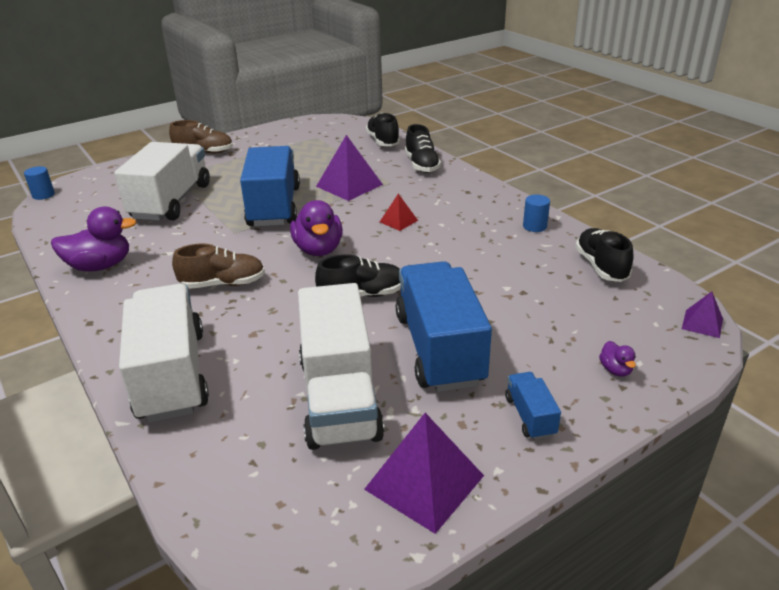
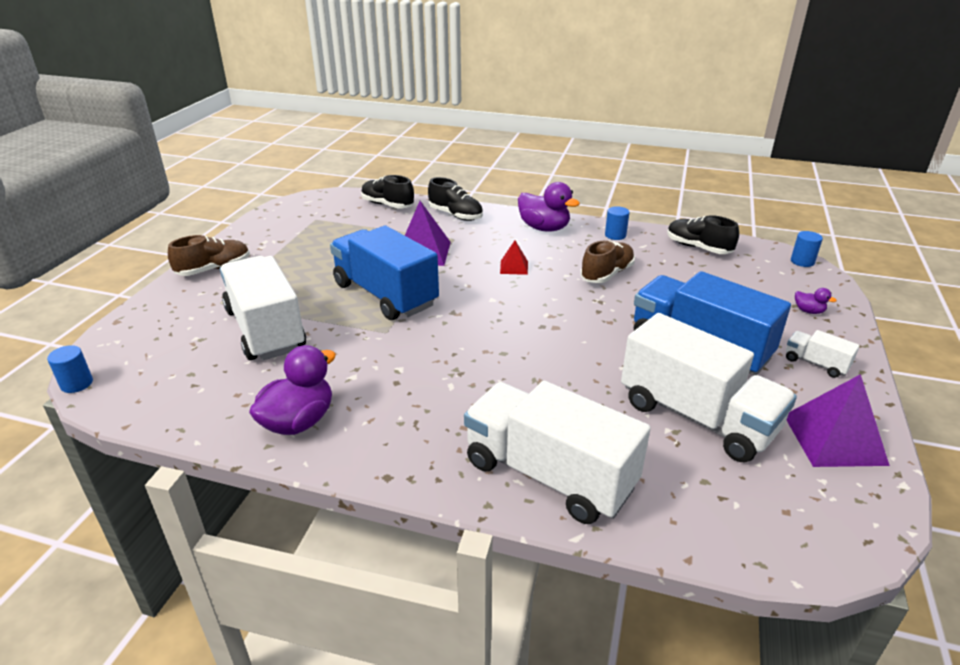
camera: 40 degrees left, 0 degrees up
brown shoe [172,243,265,289] -> brown shoe moved to [580,241,635,283]
purple duck [290,200,343,256] -> purple duck moved to [518,182,580,232]
black shoe [315,254,401,297] -> none
blue truck [505,372,561,440] -> white truck [786,330,860,378]
purple pyramid [682,292,723,338] -> blue cylinder [791,231,823,267]

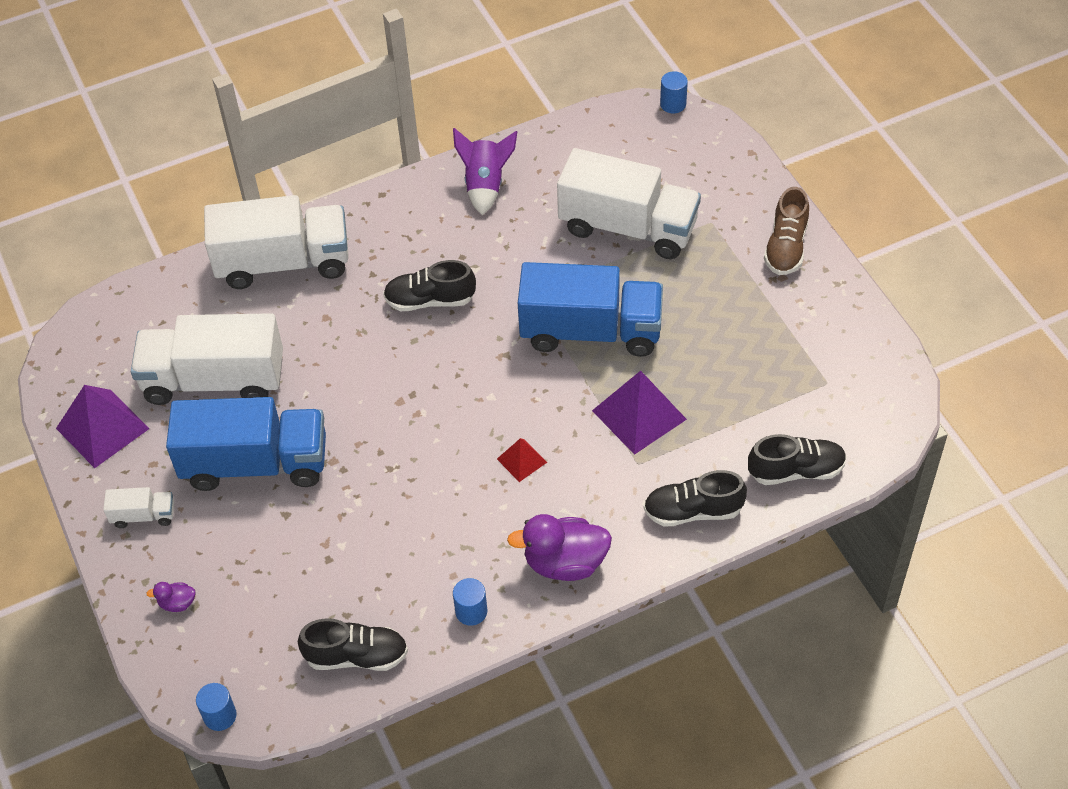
camera: 140 degrees right, 20 degrees up
purple duck [249,345,336,435] -> purple rocket [453,128,517,215]
brown shoe [580,241,635,283] -> none
none -> black shoe [383,260,476,311]

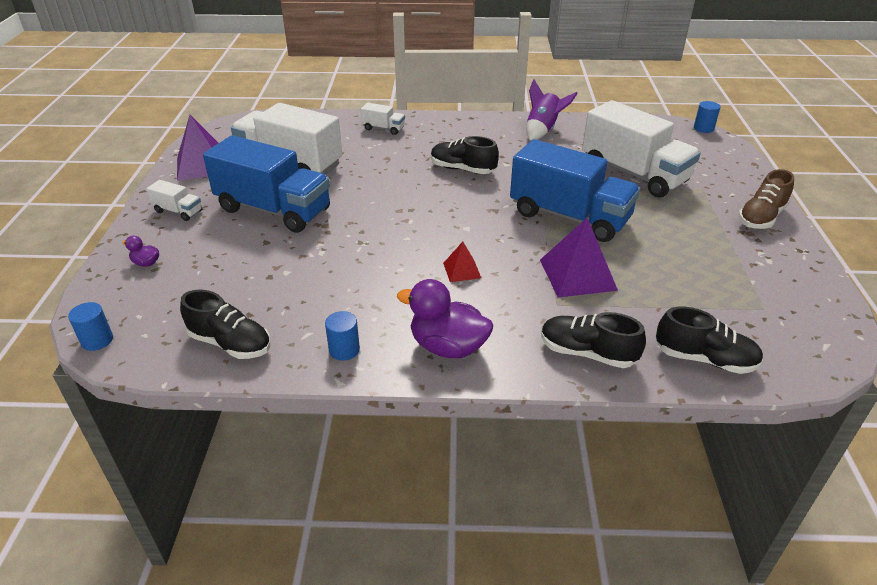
camera: 25 degrees right, 15 degrees down
white truck [204,195,349,289] -> white truck [361,103,405,135], size x0.43

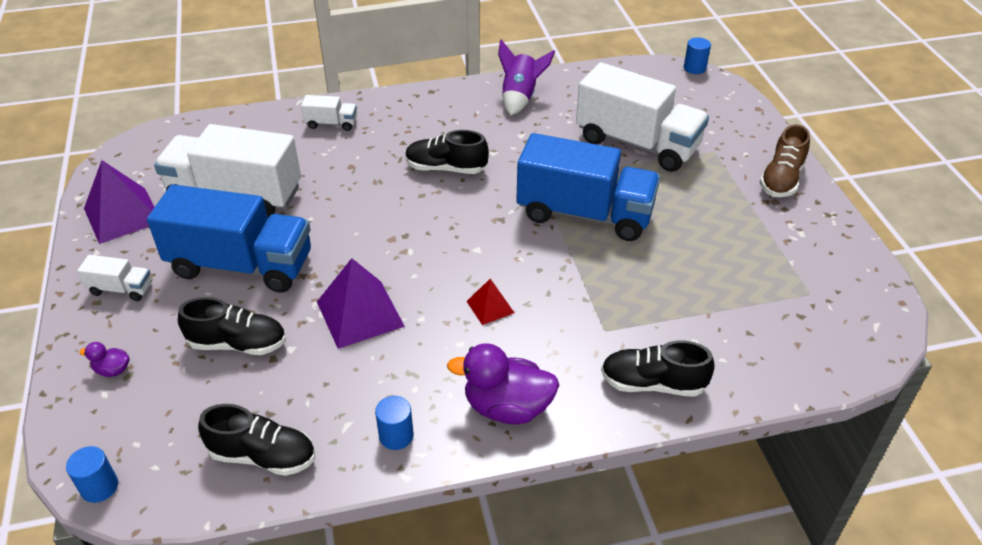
camera: 15 degrees left, 5 degrees up
purple pyramid [540,218,618,298] -> purple pyramid moved to [317,258,405,349]
black shoe [656,307,763,374] -> black shoe moved to [178,297,286,355]

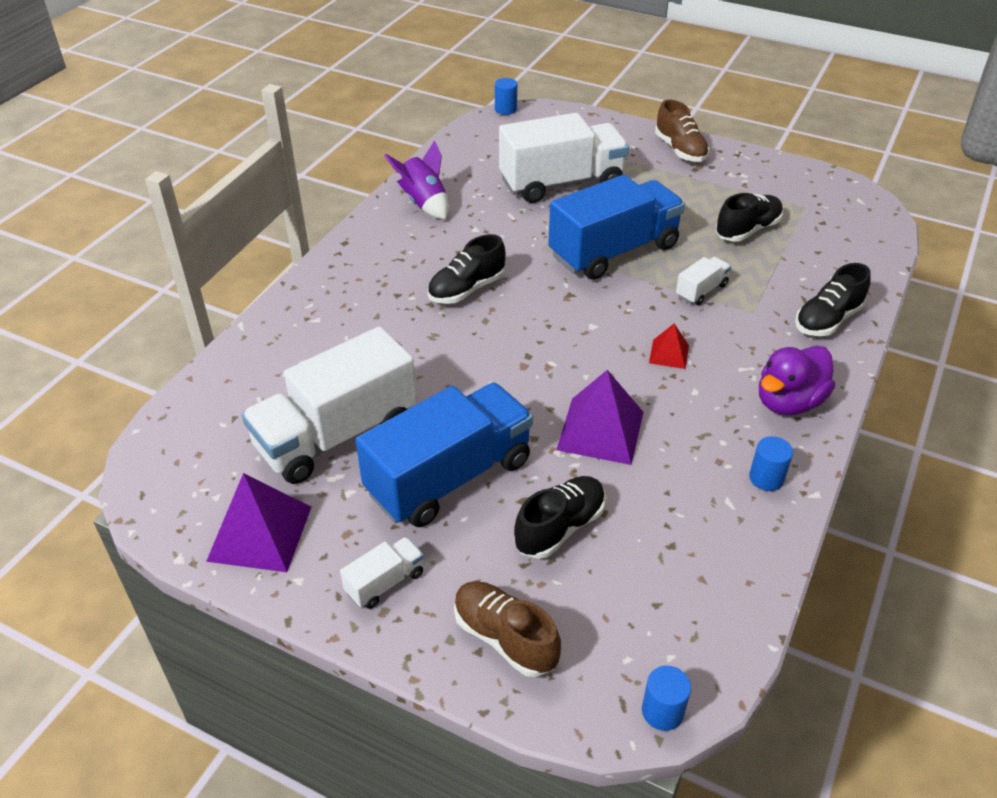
camera: 50 degrees left, 0 degrees up
purple duck [79,342,129,377] -> brown shoe [454,581,561,677]
black shoe [198,404,315,476] -> black shoe moved to [715,193,783,242]
white truck [301,95,357,131] -> white truck moved to [676,257,731,305]

